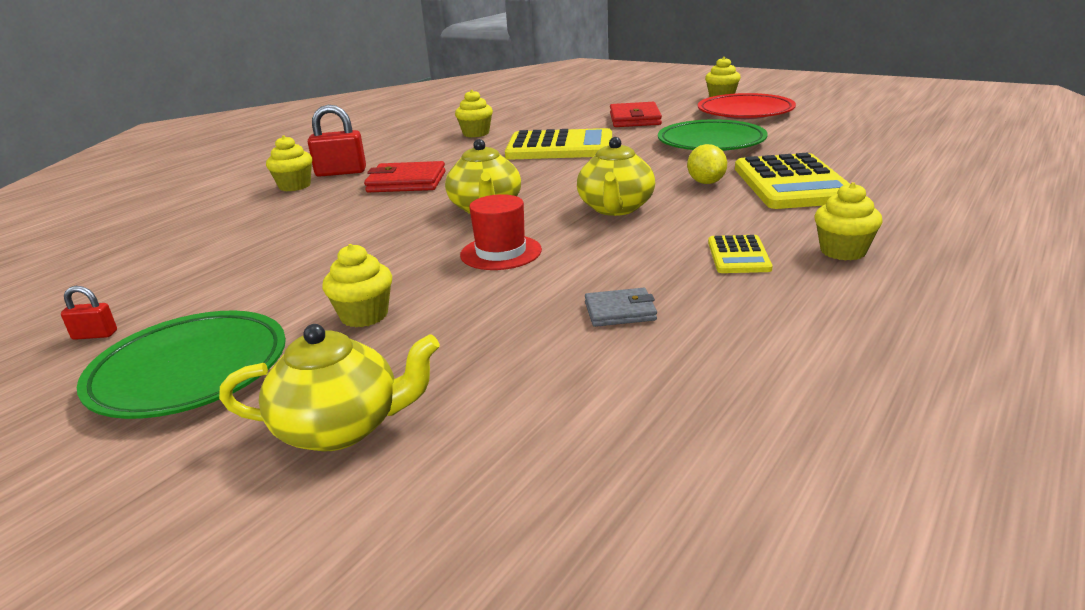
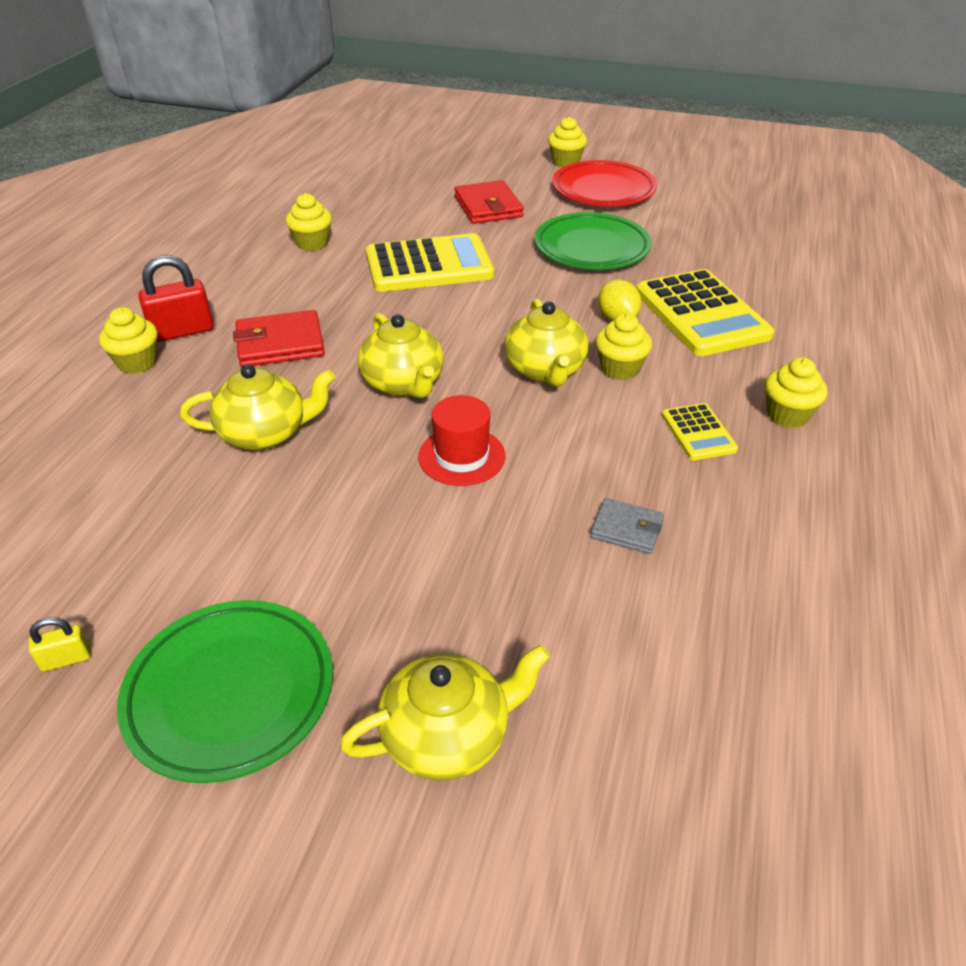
camera: 20 degrees left, 15 degrees up
red padlock [61,286,117,340] -> yellow padlock [29,617,90,671]
yellow cupcake [322,244,392,327] -> yellow cupcake moved to [595,313,652,381]
grey wallet [585,288,657,327] -> grey wallet turned 45 degrees clockwise [590,498,664,554]
none -> yellow teapot [180,364,335,450]

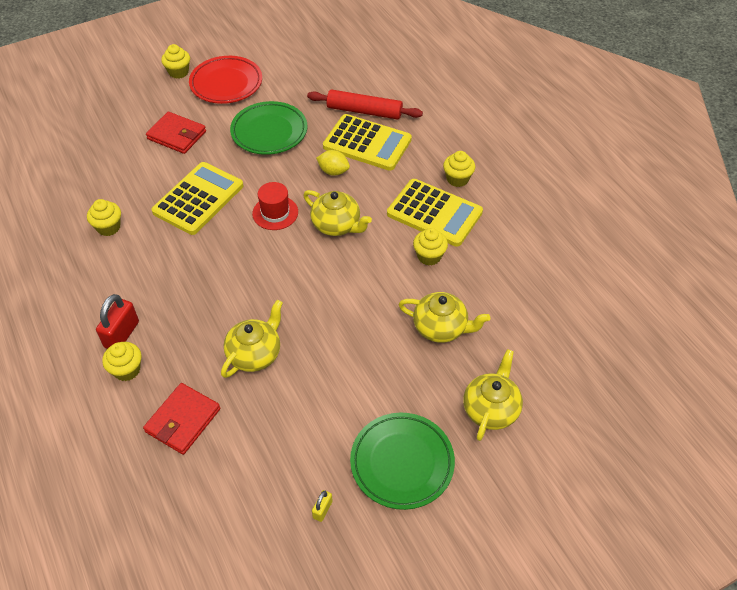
camera: 45 degrees left, 10 degrees up
red wallet [233,310,325,367] -> red wallet moved to [143,383,220,455]
yellow teapot [358,313,444,398] -> yellow teapot moved to [398,292,490,343]
red hat [418,395,506,486] -> red hat moved to [252,182,298,230]
grey wallet [590,498,664,554] -> none
yellow cupcake [595,313,652,381] -> yellow cupcake moved to [413,228,448,265]
yellow calculator [662,403,738,460] -> yellow calculator [387,179,483,247], size x2.03
none -> red rolling pin [307,90,423,119]

